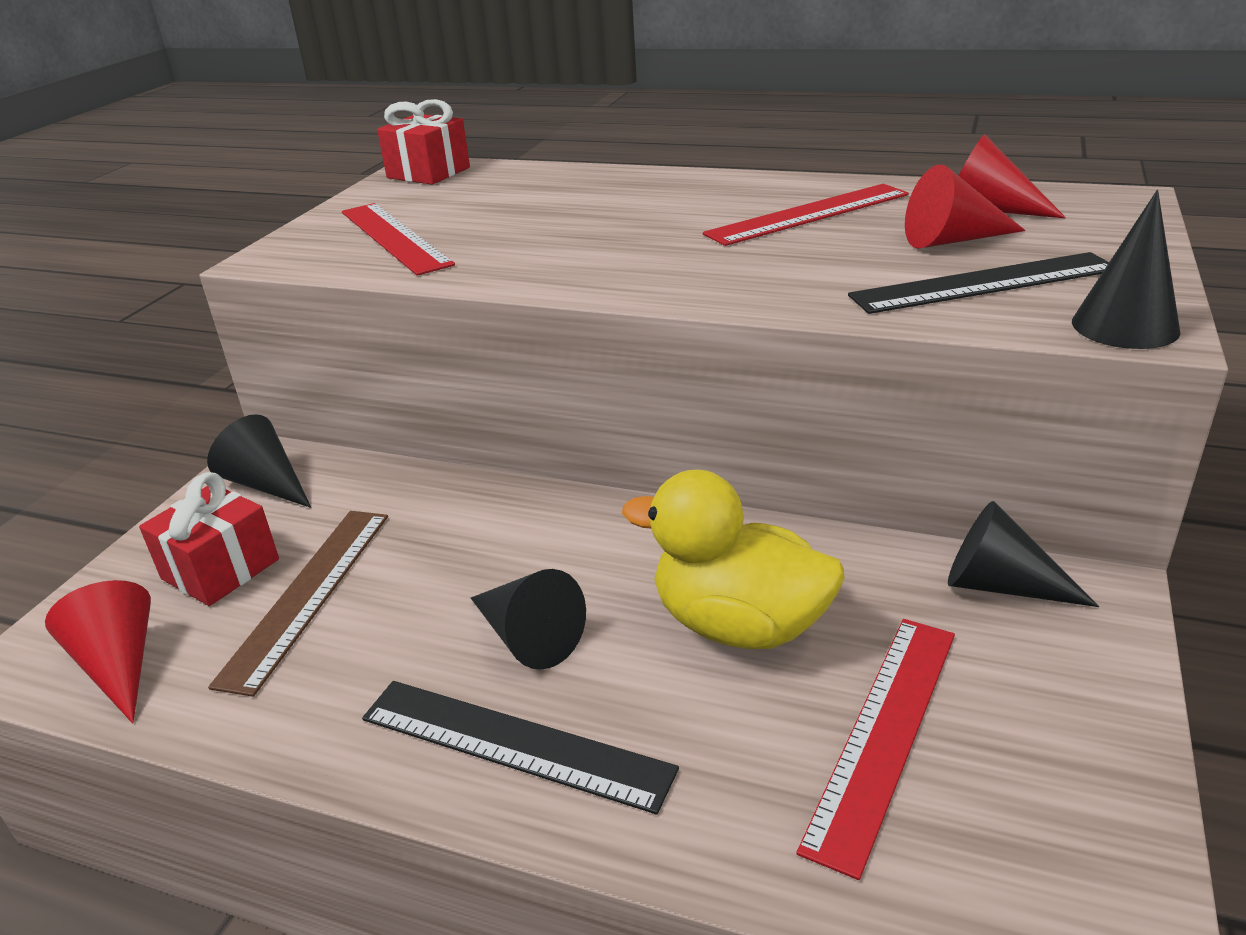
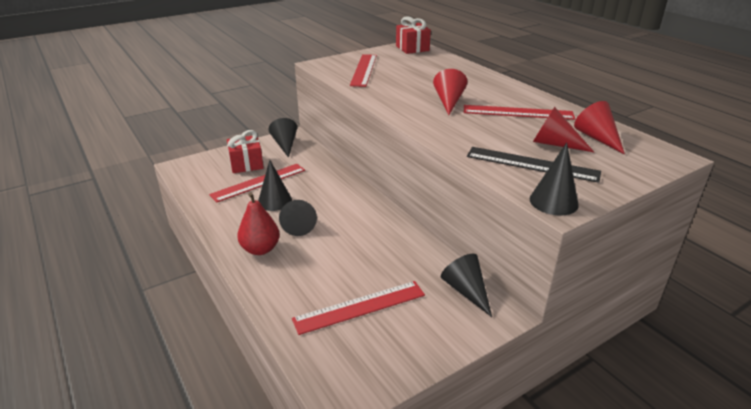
camera: 35 degrees right, 0 degrees up
red cone [45,580,151,723] -> red cone moved to [433,69,467,115]
brown ruler [208,511,388,697] -> red ruler [209,164,305,202]
black ruler [362,681,679,814] -> red pear [237,192,280,255]
yellow duck [622,469,845,649] -> none
none -> black cone [258,160,292,211]

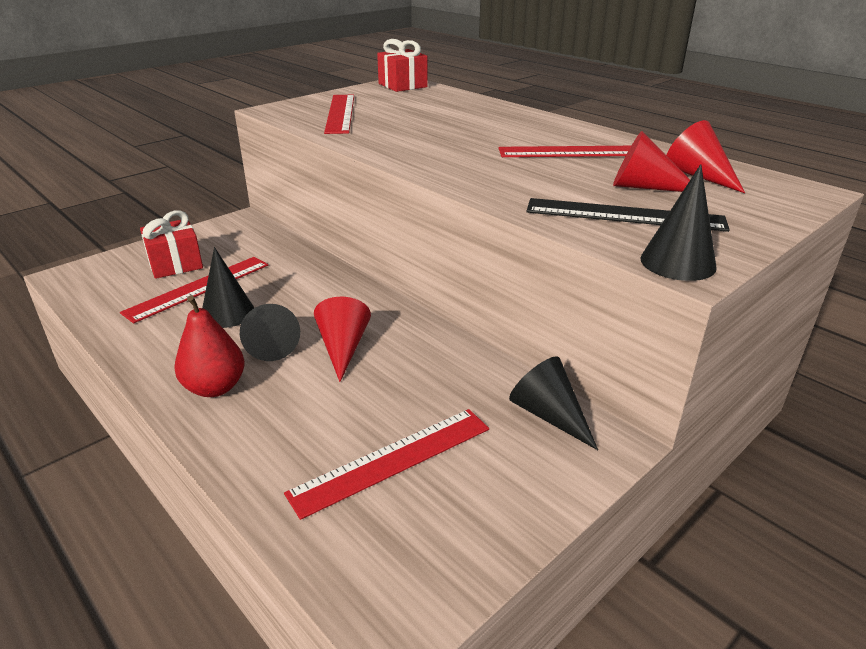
camera: 10 degrees left, 0 degrees up
black cone [269,118,297,158] -> none
red cone [433,69,467,115] -> red cone moved to [314,297,371,382]

